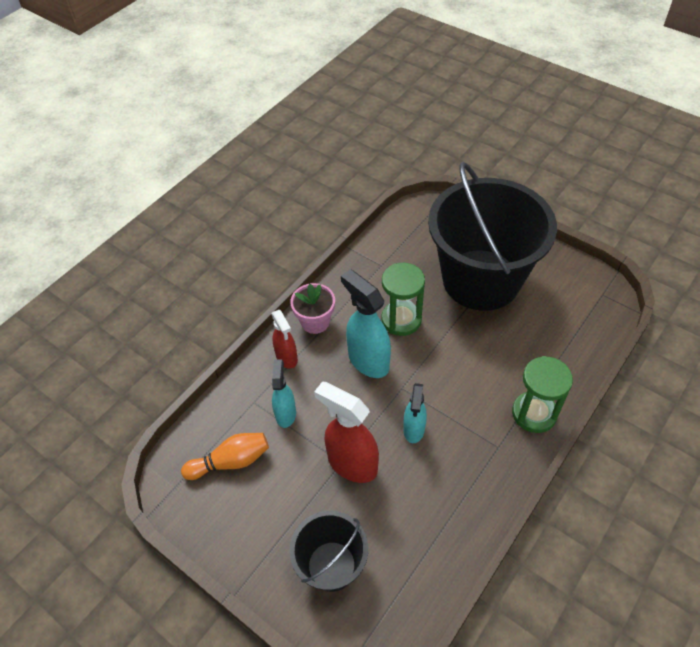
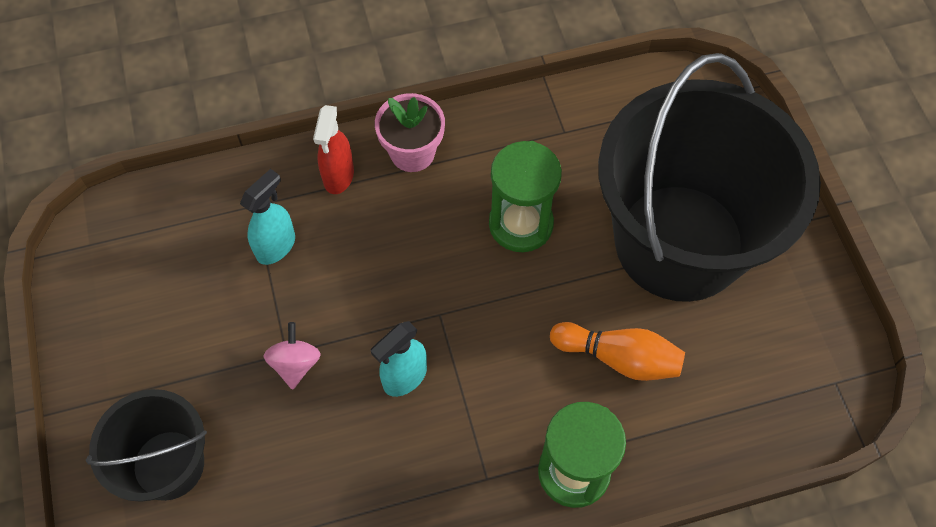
camera: 35 degrees right, 10 degrees up
orange bowling pin [181,433,269,480] -> orange bowling pin moved to [550,322,685,381]
red spray bottle [314,381,379,483] -> pink spinning top [263,322,321,390]
turquoise spray bottle [341,269,391,378] -> none

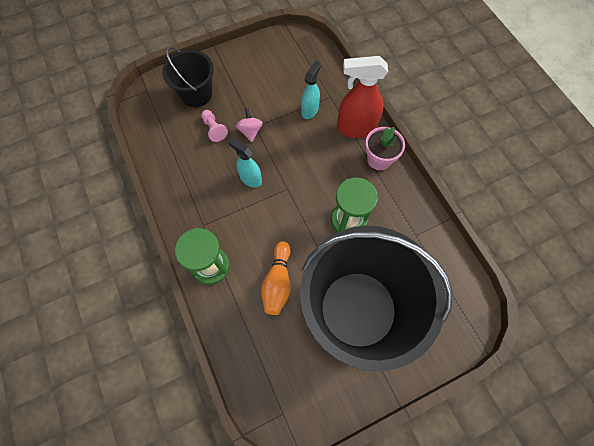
camera: 80 degrees right, 5 degrees up
turquoise spray bottle [240,169,295,265] -> turquoise spray bottle turned 90 degrees counterclockwise [301,60,321,119]
pink spinning top [263,322,321,390] -> pink spinning top turned 90 degrees counterclockwise [236,108,263,142]
red spray bottle [313,105,354,194] -> red spray bottle [337,56,388,138], size x1.63
none -> pink pawn [201,110,228,142]

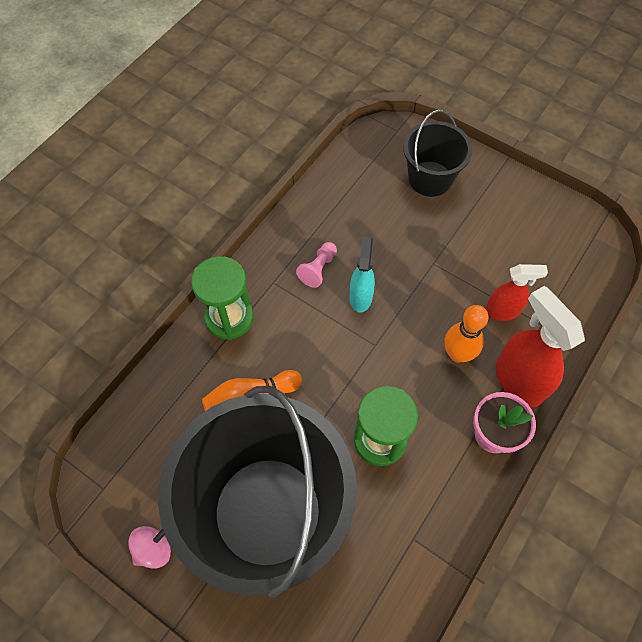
camera: 60 degrees right, 5 degrees down
pink pawn [201,110,228,142] -> pink pawn moved to [296,242,337,288]
pink spinning top [236,108,263,142] -> pink spinning top moved to [128,526,171,569]
turquoise spray bottle [301,60,321,119] -> red spray bottle [485,264,548,321]
none -> orange bowling pin [445,305,489,362]

